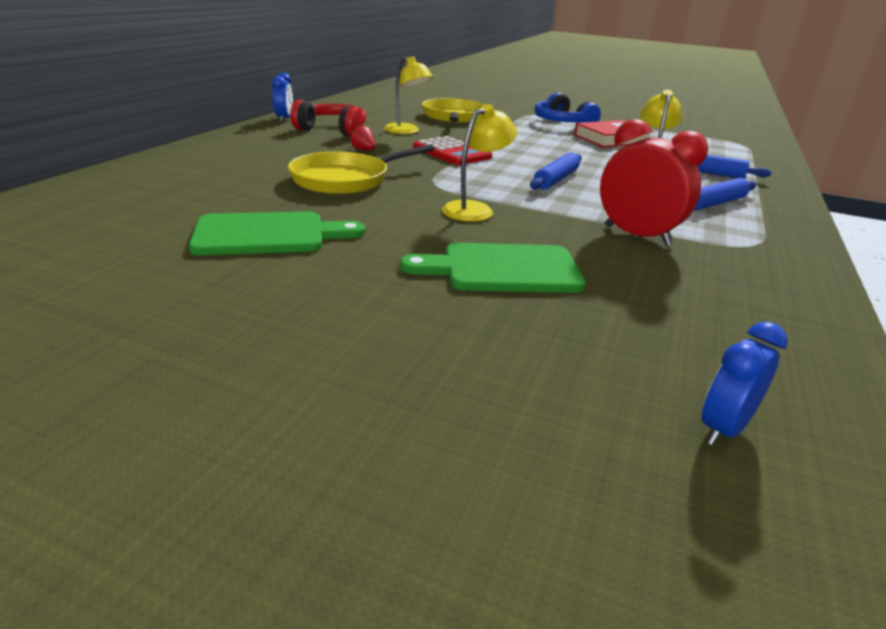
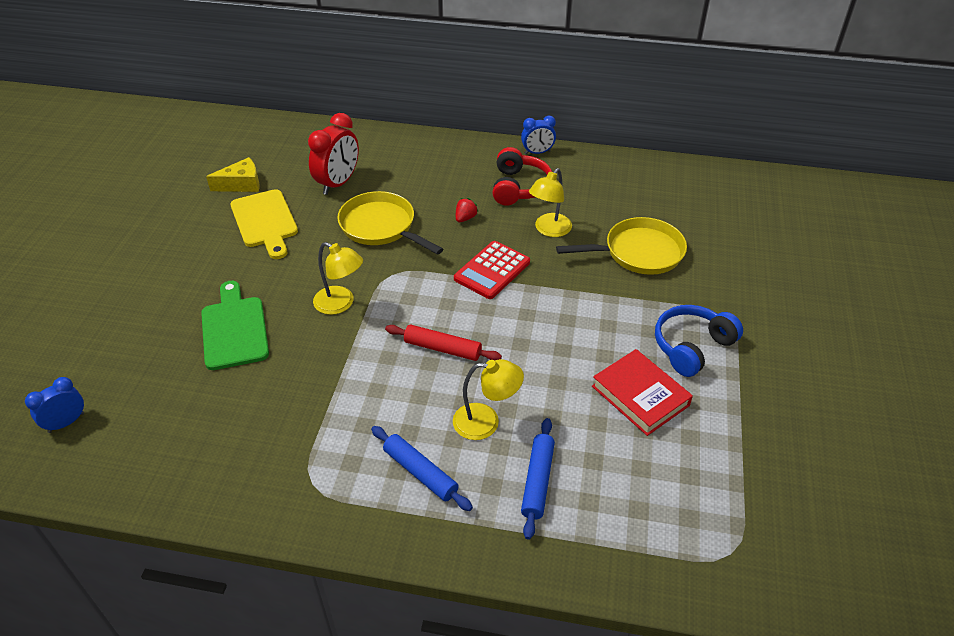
camera: 80 degrees right, 15 degrees up
green cutting board [189,212,365,255] -> yellow cutting board [230,189,298,259]
blue rolling pin [530,152,582,190] -> red rolling pin [385,324,502,361]
red clock [600,119,708,246] -> red clock moved to [308,113,359,195]
blue clock [702,322,788,446] -> blue clock turned 75 degrees counterclockwise [25,377,84,433]
none -> yellow cheese [206,157,260,192]

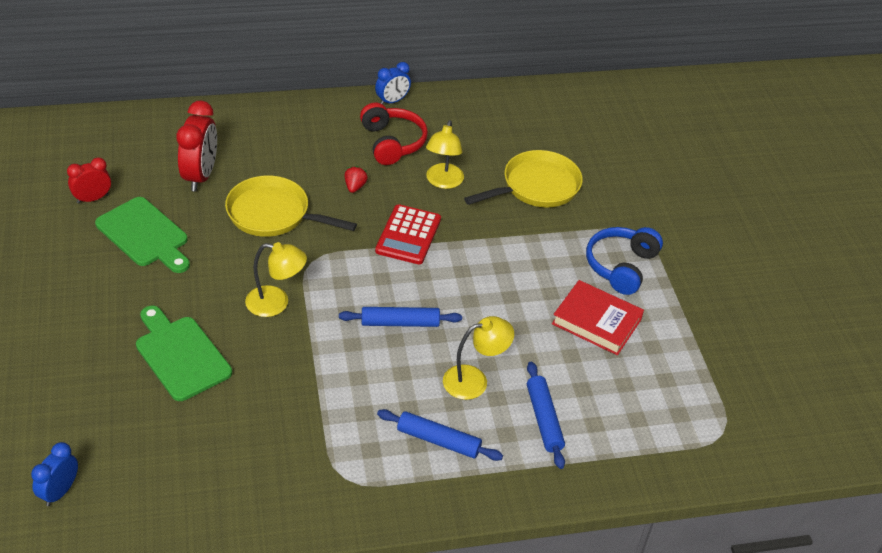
camera: 25 degrees left, 0 degrees up
yellow cheese [206,157,260,192] -> red clock [67,157,111,203]
yellow cutting board [230,189,298,259] -> green cutting board [95,197,190,273]
red rolling pin [385,324,502,361] -> blue rolling pin [339,307,462,327]

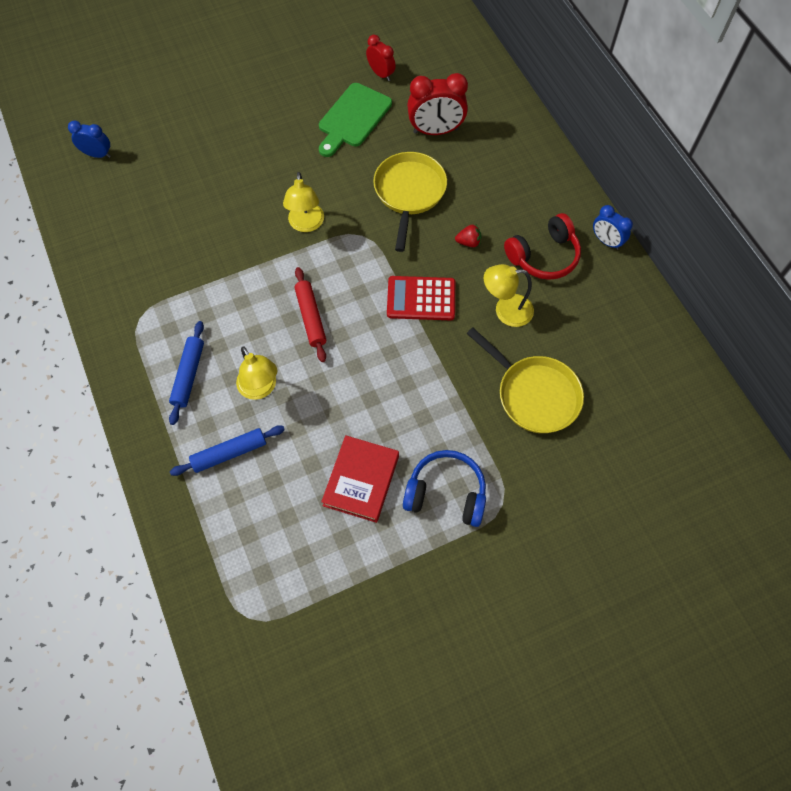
camera: 80 degrees right, 20 degrees up
green cutting board [136,306,232,401] -> none
blue rolling pin [339,307,462,327] -> red rolling pin [294,267,326,362]

